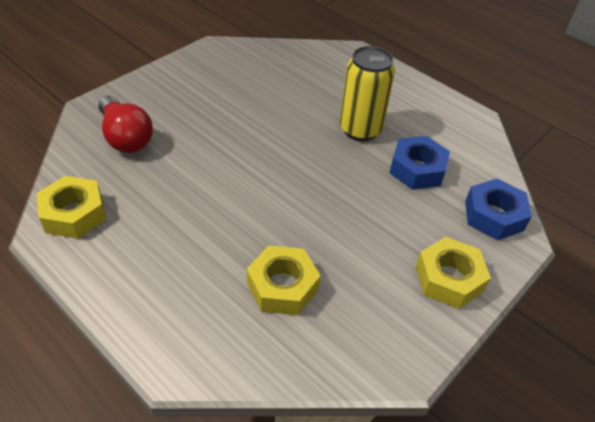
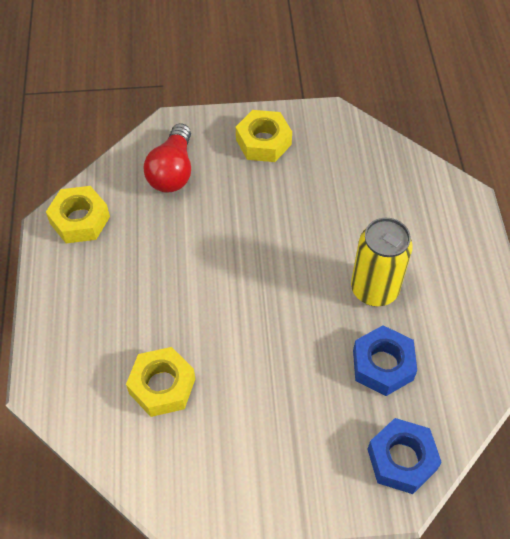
camera: 45 degrees right, 10 degrees up
yellow nut [416,237,491,309] -> yellow nut moved to [236,110,292,162]

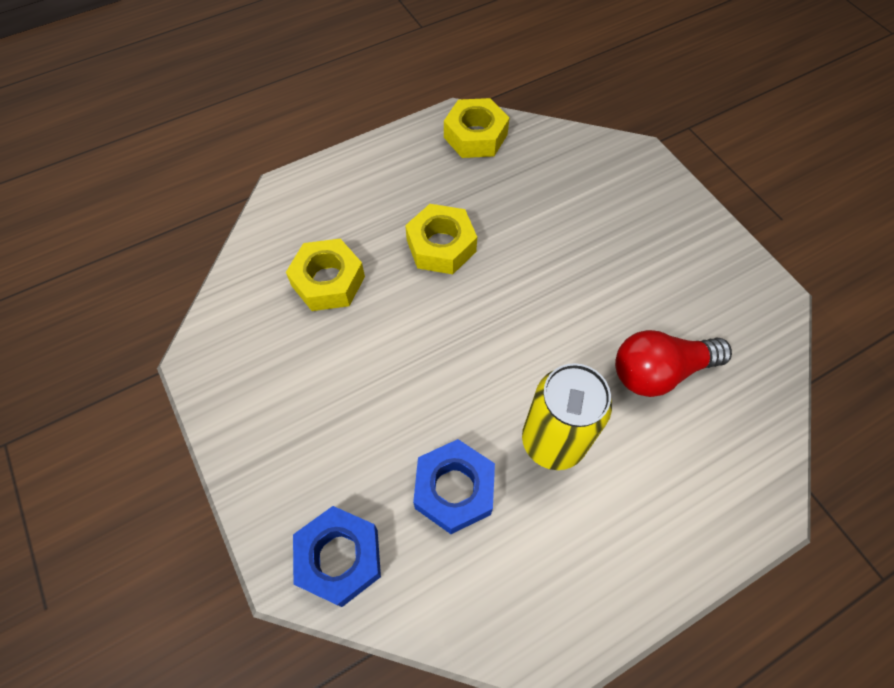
camera: 65 degrees right, 5 degrees up
red light bulb [144,123,191,193] -> red light bulb moved to [615,330,732,397]
yellow nut [236,110,292,162] -> yellow nut moved to [405,204,477,274]

